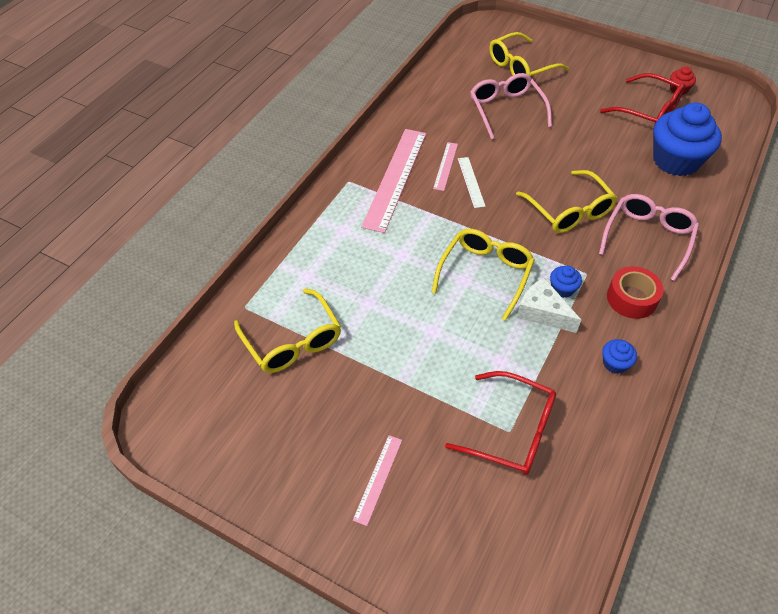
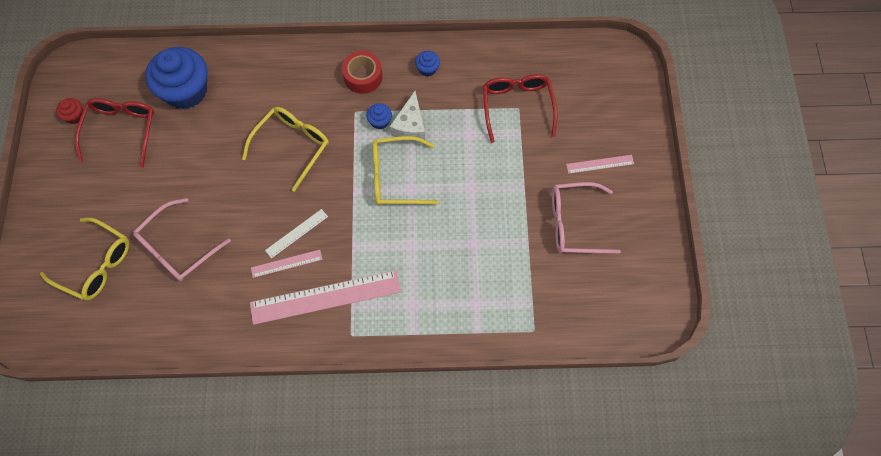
camera: 120 degrees left, 15 degrees up
yellow glasses [234,289,341,373] -> none
pink glasses [599,194,699,281] -> pink glasses moved to [552,182,621,254]

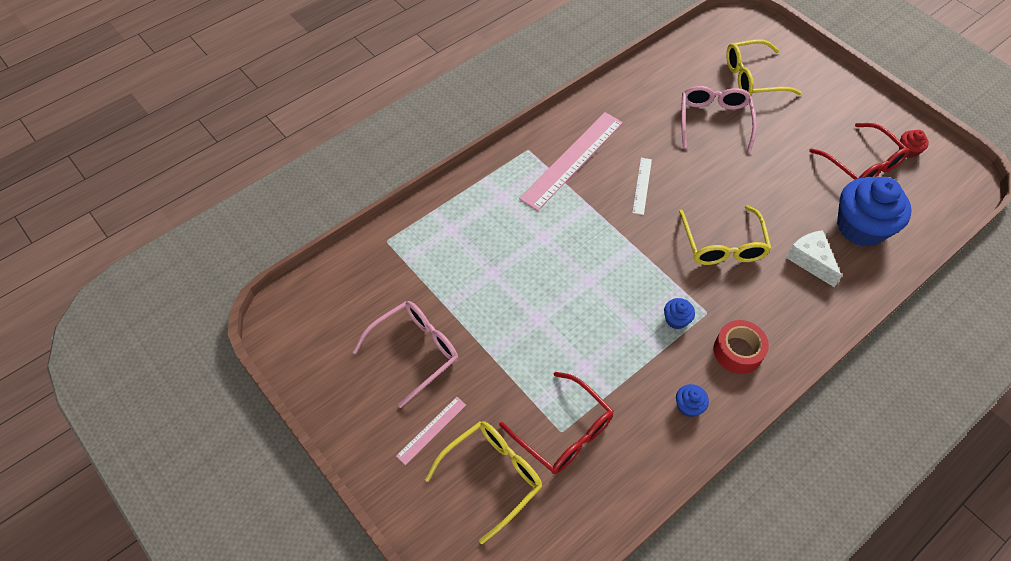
camera: 140 degrees right, 10 degrees down
pink ruler [251,250,323,278] -> none
yellow glasses [373,136,439,205] -> yellow glasses moved to [425,421,542,544]
white cheese [390,91,425,141] -> white cheese moved to [785,230,842,287]

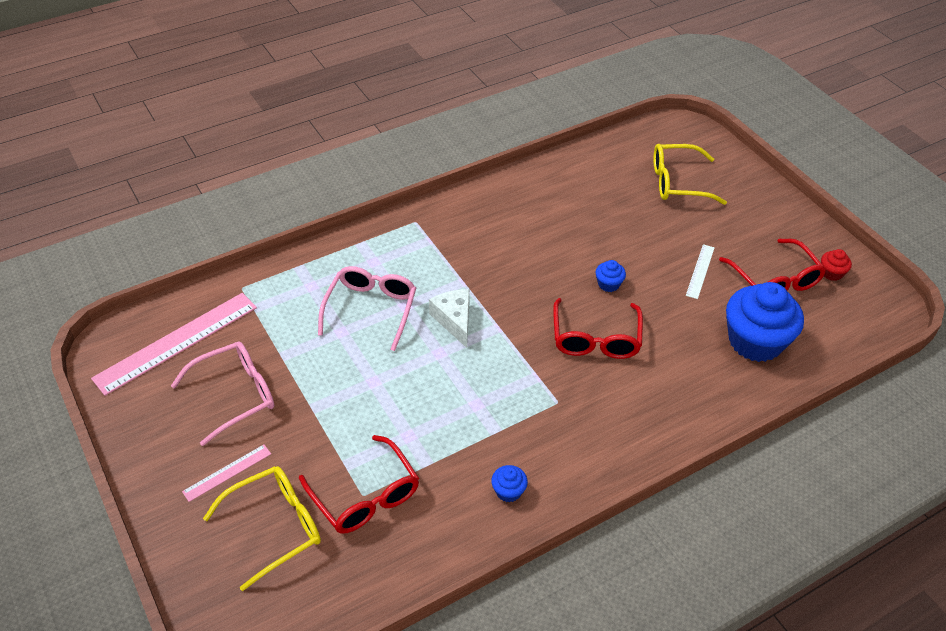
camera: 10 degrees right, 10 degrees down
pink ruler [519,112,623,211] -> pink ruler moved to [91,293,257,396]
white ruler [632,158,652,215] -> white ruler moved to [686,244,715,299]
blue cupcake [664,298,695,329] -> blue cupcake moved to [596,260,626,292]
yellow glasses [679,205,772,265] -> red glasses [553,298,643,359]
pink glasses [681,86,757,153] -> pink glasses moved to [318,266,416,351]
red tape [714,320,769,374] -> none
white cheese [785,230,842,287] -> white cheese moved to [429,289,470,348]

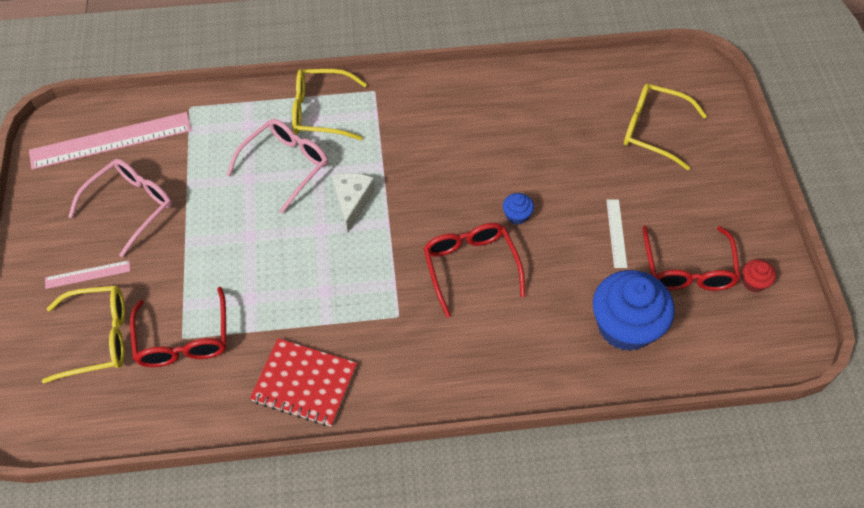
camera: 25 degrees right, 10 degrees up
pink glasses [171,342,274,446] -> pink glasses turned 45 degrees counterclockwise [68,159,172,258]
blue cupcake [491,465,528,502] -> red notebook [250,338,357,427]
red glasses [553,298,643,359] -> red glasses turned 135 degrees clockwise [423,223,525,318]
white ruler [686,244,715,299] -> white ruler turned 45 degrees counterclockwise [606,199,627,268]
none -> yellow glasses [292,69,367,140]

